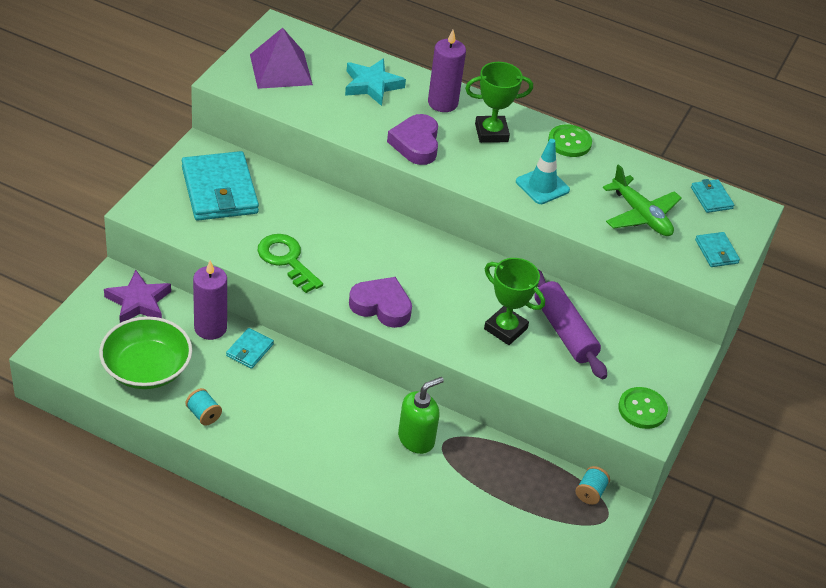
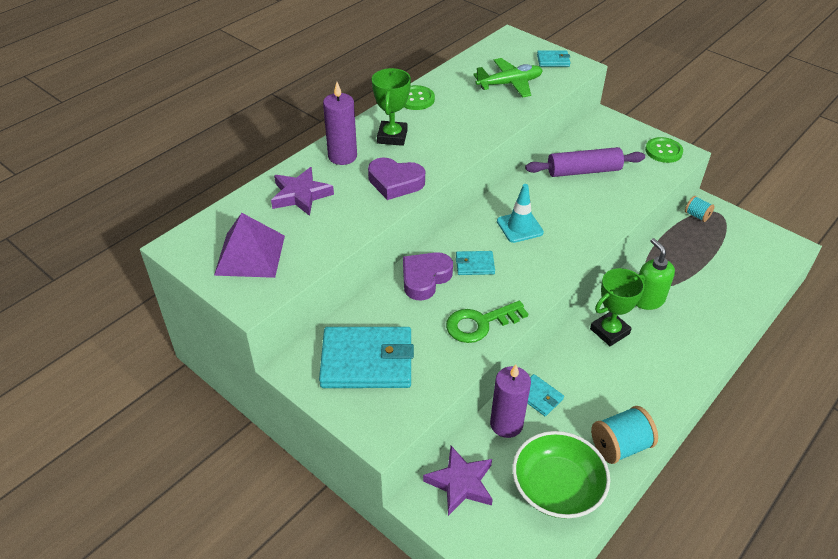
camera: 70 degrees left, 0 degrees up
turquoise spool [185,388,222,426] -> turquoise spool [591,406,658,464], size x1.73
turquoise star [345,58,406,106] -> purple star [271,167,334,216]
purple heart [349,277,412,328] -> purple heart moved to [403,252,453,301]
green trophy [484,258,545,345] -> green trophy moved to [590,268,645,346]
turquoise traffic cone [516,139,570,204] -> turquoise traffic cone moved to [497,184,544,243]
turquoise wallet [691,179,734,213] -> turquoise wallet moved to [456,251,495,275]

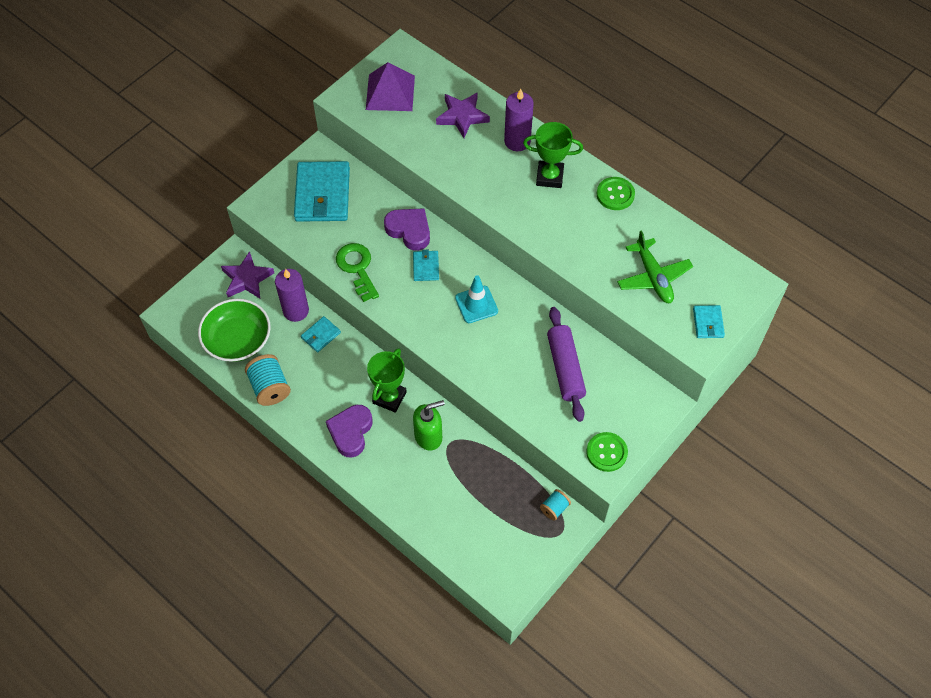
camera: 90 degrees right, 15 degrees up
purple heart [368,158,425,200] -> purple heart moved to [326,405,373,458]
green trophy [590,268,645,346] -> green trophy turned 60 degrees clockwise [367,348,407,413]

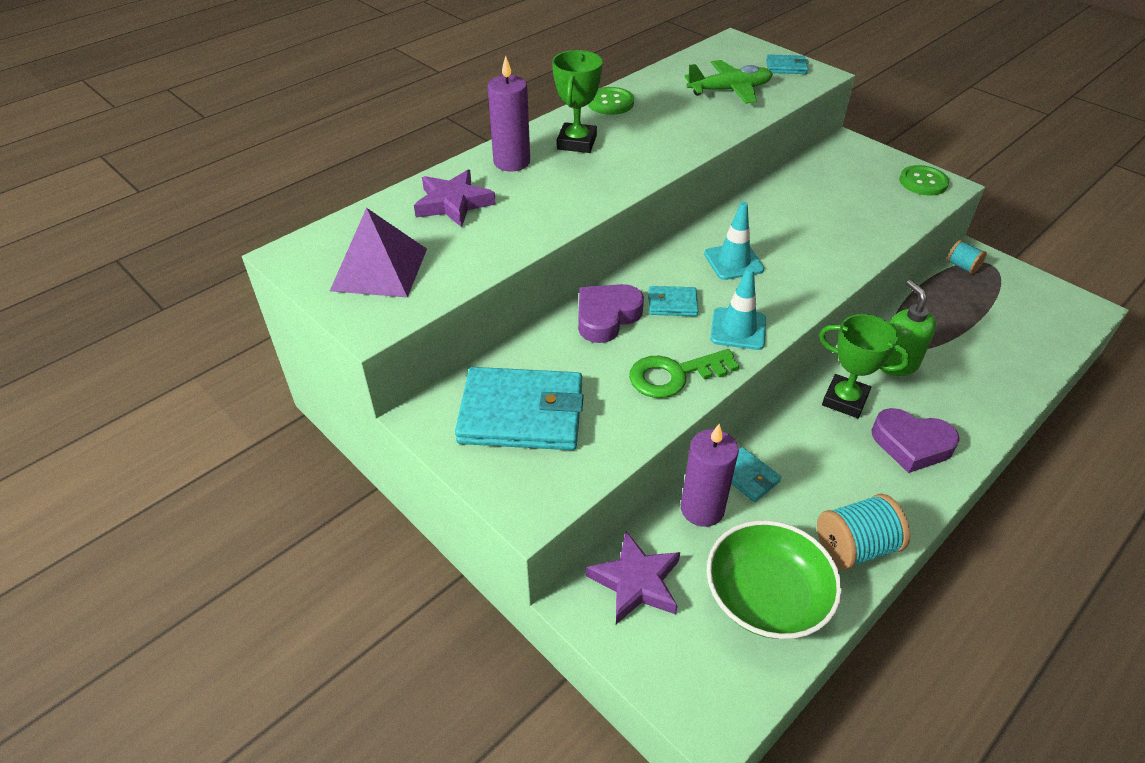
camera: 85 degrees left, 15 degrees down
purple rolling pin [547,307,586,422] -> none
none -> turquoise traffic cone [710,267,766,350]

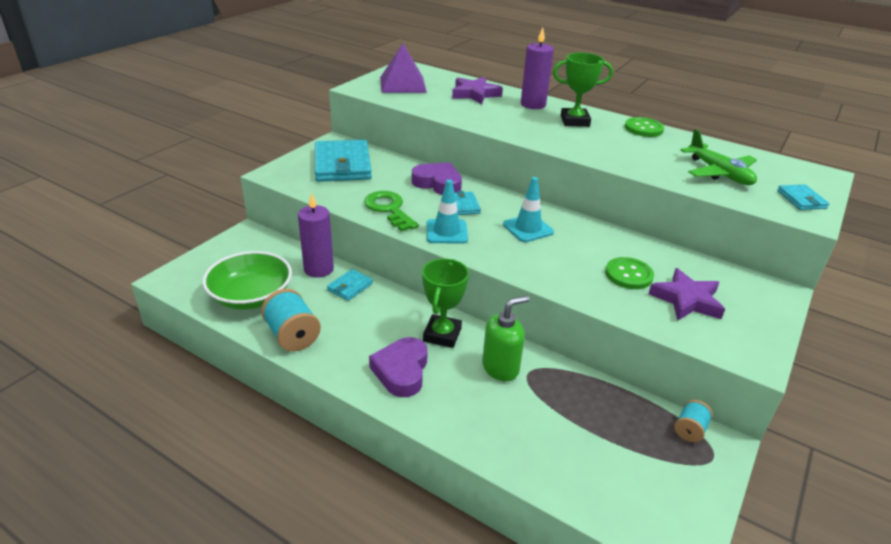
camera: 75 degrees right, 10 degrees down
purple star [586,531,680,624] -> purple star moved to [648,268,725,321]
green button [899,165,949,195] -> green button moved to [605,257,654,289]

